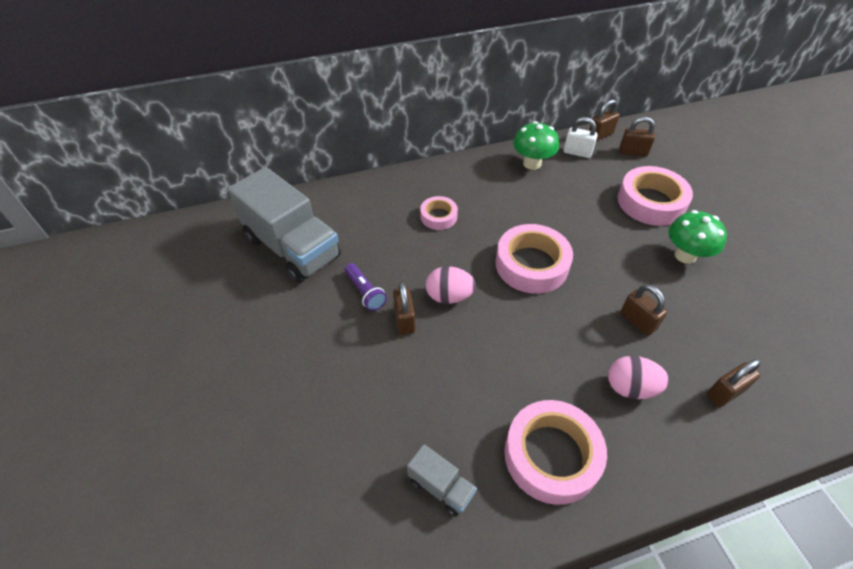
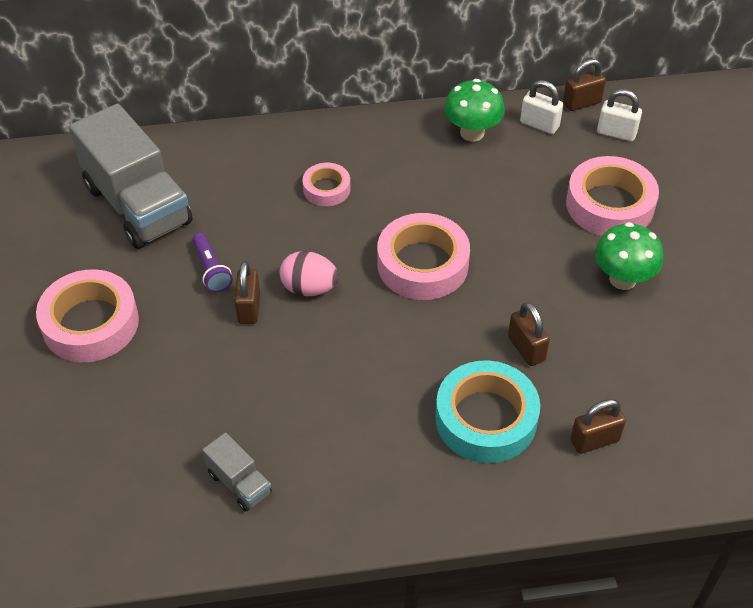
camera: 10 degrees right, 0 degrees up
pink tape [504,400,607,505] -> pink tape moved to [36,269,139,362]
pink egg [608,356,669,399] -> turquoise tape [435,360,540,463]
brown padlock [619,117,655,157] -> white padlock [597,89,642,142]

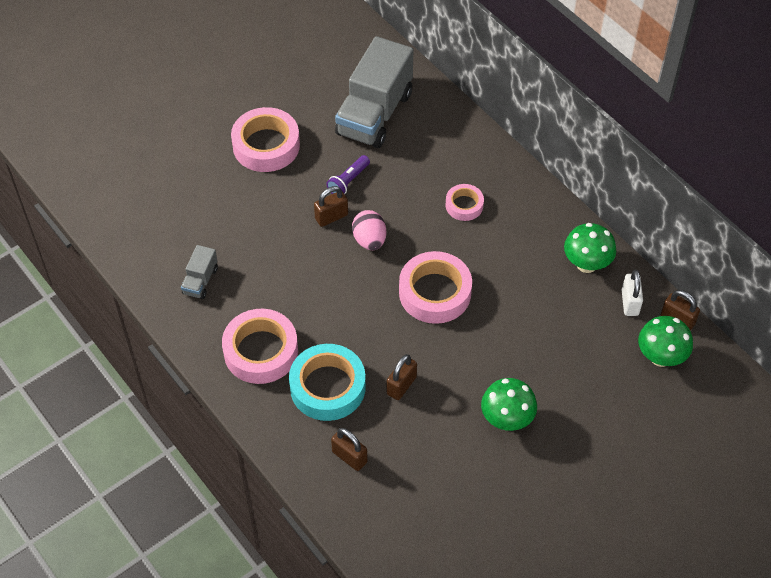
camera: 60 degrees right, 5 degrees up
pink tape [566,156,659,236] -> pink tape moved to [222,309,298,384]
white padlock [597,89,642,142] -> green mushroom [638,316,693,367]

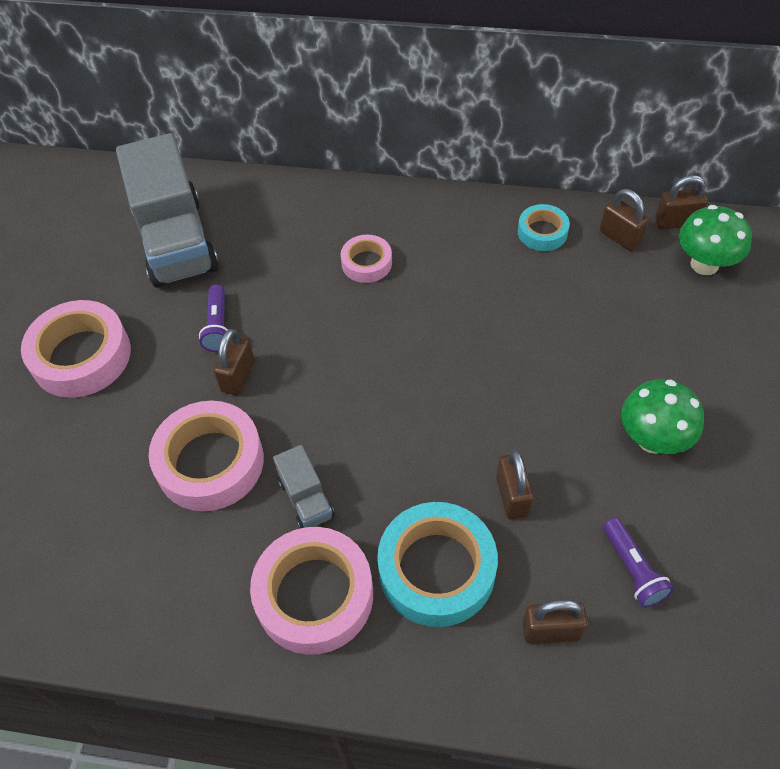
camera: 40 degrees left, 0 degrees up
grey truck [181,245,218,299] -> grey truck moved to [273,445,335,528]
pink egg [352,210,386,250] -> none
pink tape [399,251,472,324] -> pink tape moved to [149,401,264,511]
green mushroom [564,223,616,273] -> turquoise tape [518,204,570,251]
white padlock [622,270,643,316] -> brown padlock [600,189,649,251]
none -> purple flashlight [603,518,674,608]

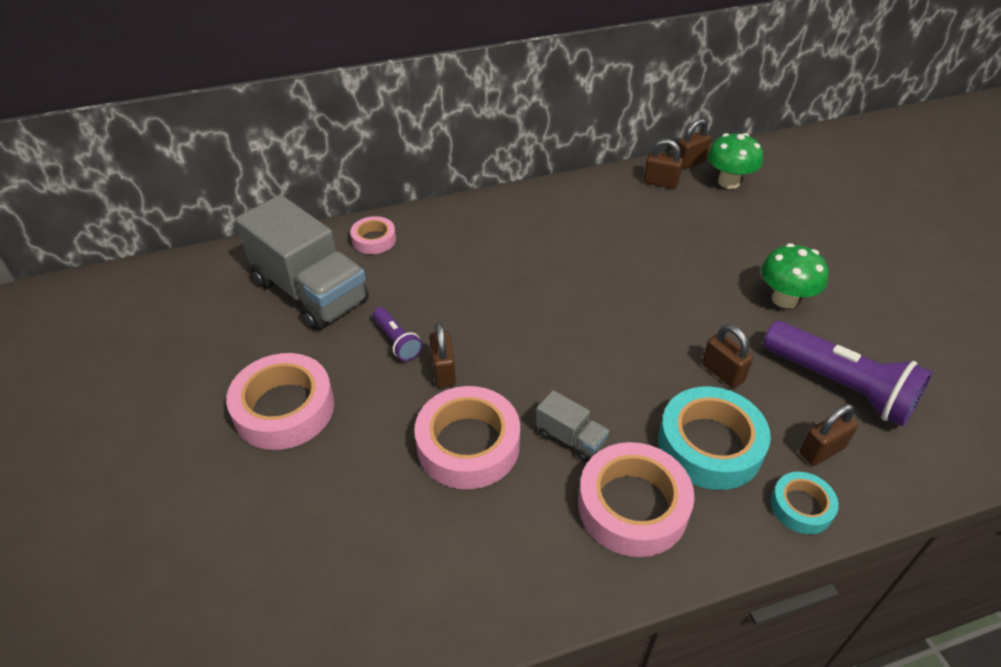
camera: 30 degrees left, 10 degrees down
pink tape [341,235,392,283] -> pink tape moved to [350,216,396,254]
turquoise tape [518,204,570,251] -> turquoise tape moved to [771,472,839,534]
purple flashlight [603,518,674,608] -> purple flashlight [763,321,933,426], size x2.03

